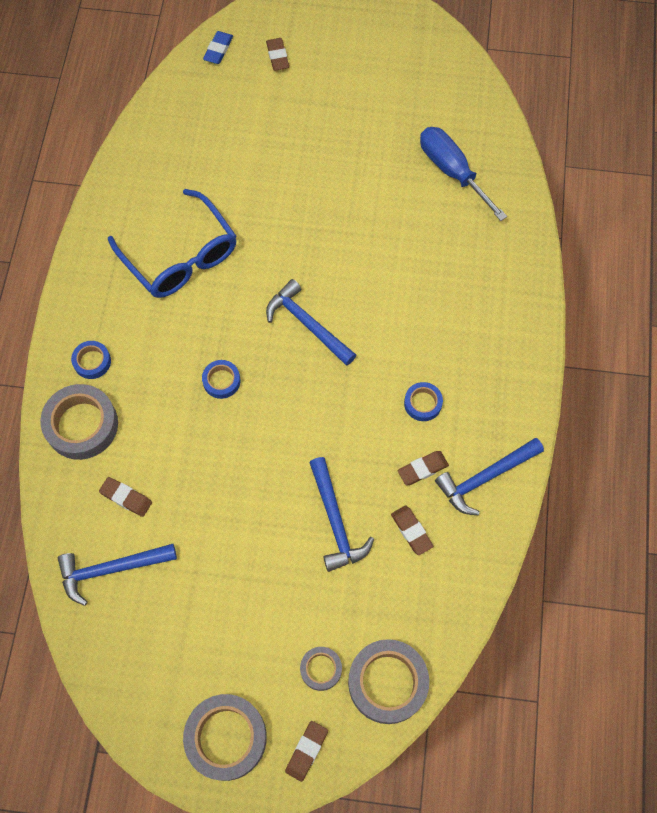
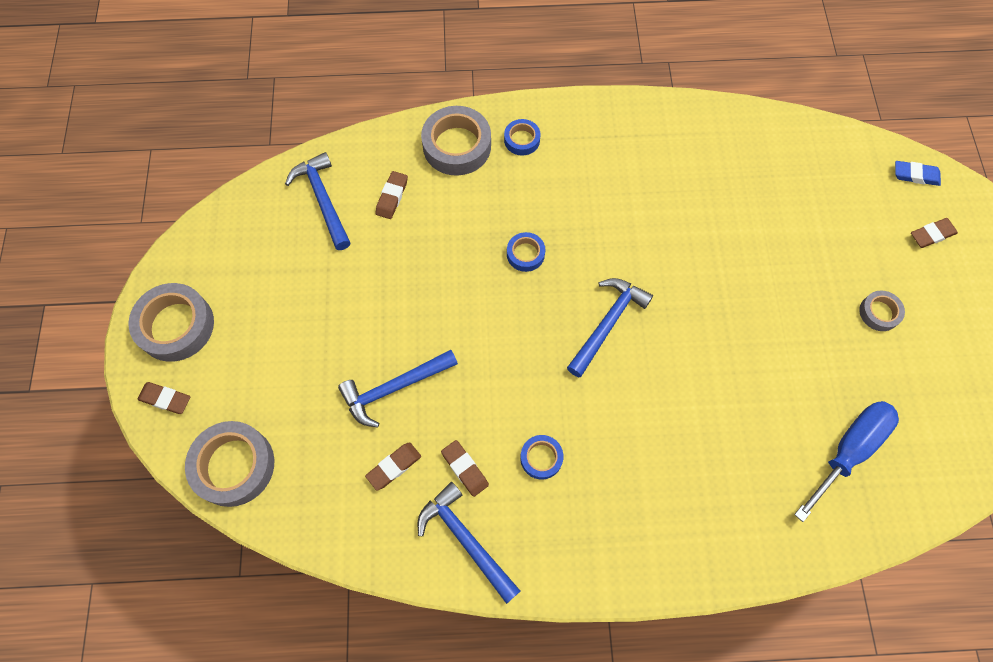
camera: 80 degrees right, 0 degrees up
blue glasses [108,189,236,298] -> none
grey tape [300,647,342,691] -> grey tape moved to [859,290,905,331]

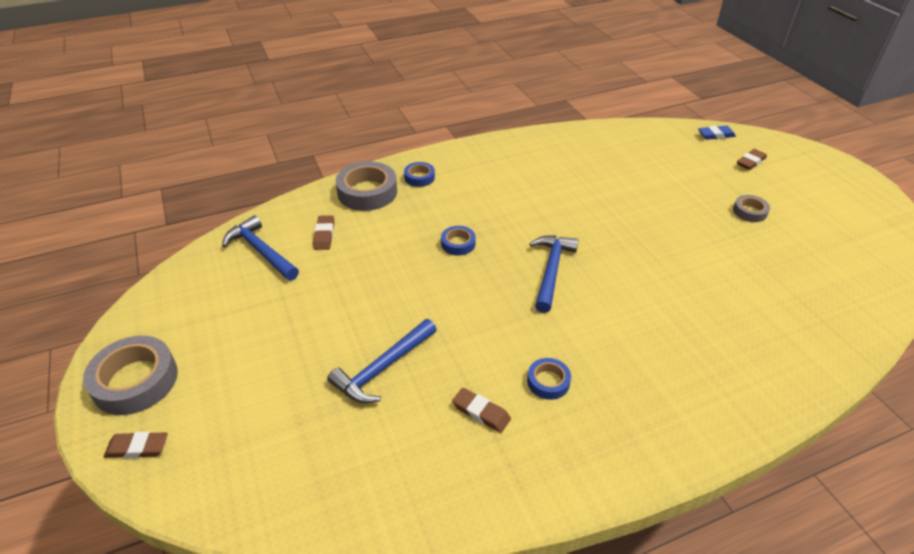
camera: 20 degrees left, 25 degrees down
grey tape [185,421,274,507] -> none
brown eraser [365,442,421,491] -> none
blue hammer [418,482,520,604] -> none
blue screwdriver [794,401,899,522] -> none

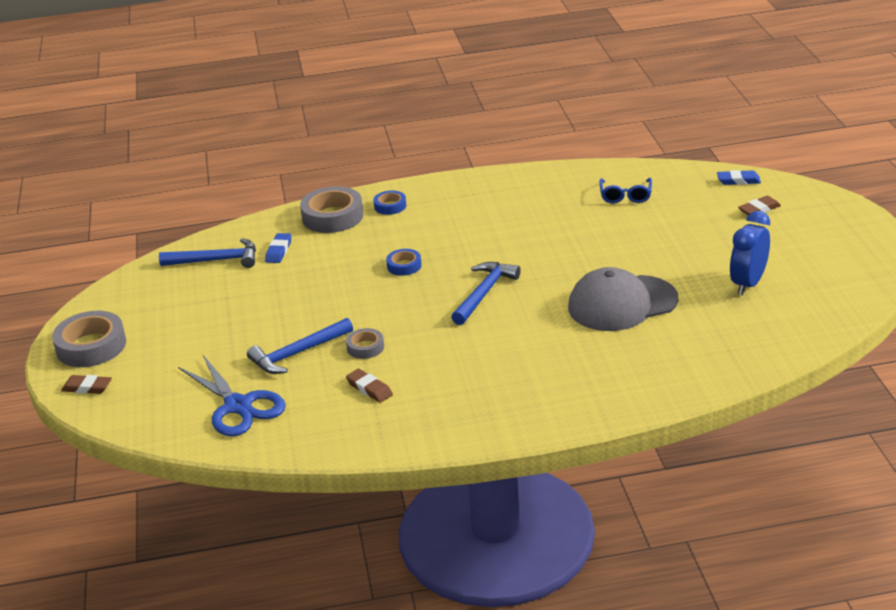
camera: 15 degrees right, 10 degrees down
blue hammer [222,215,299,281] -> blue hammer turned 120 degrees clockwise [159,238,256,268]
brown eraser [313,215,334,250] -> blue eraser [265,233,291,263]
blue tape [527,358,571,400] -> none
grey tape [733,195,770,222] -> grey tape moved to [346,328,384,359]
none -> blue scissors [178,355,286,436]
none -> grey cap [568,267,678,331]
none -> blue glasses [599,178,652,203]
none -> blue clock [730,211,770,295]

